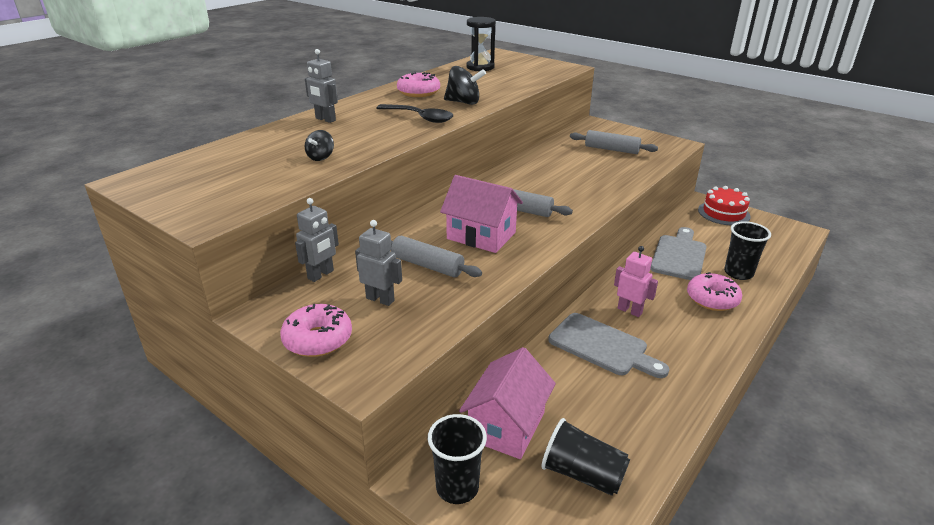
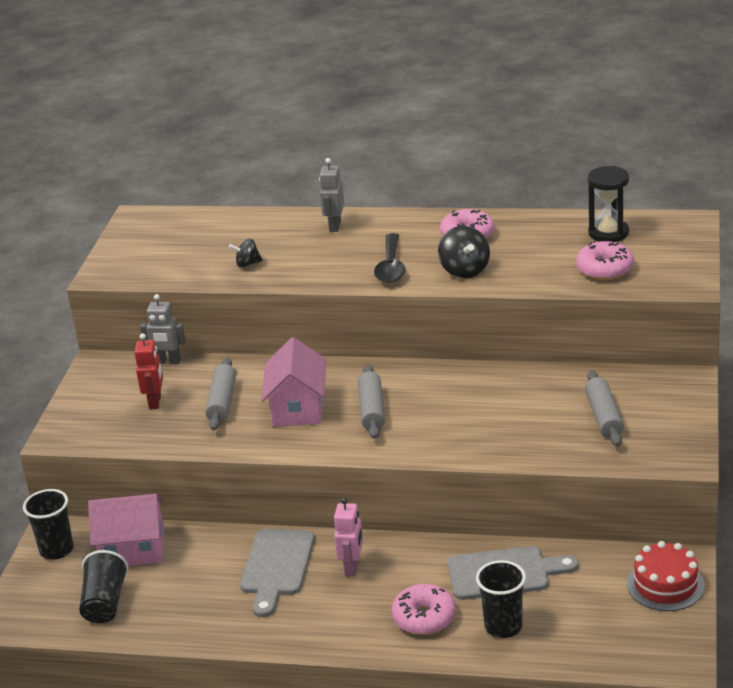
camera: 65 degrees right, 0 degrees up
pink donut [280,304,352,357] -> pink donut moved to [576,241,634,280]
grey robot [355,220,402,306] -> red robot [134,333,163,410]

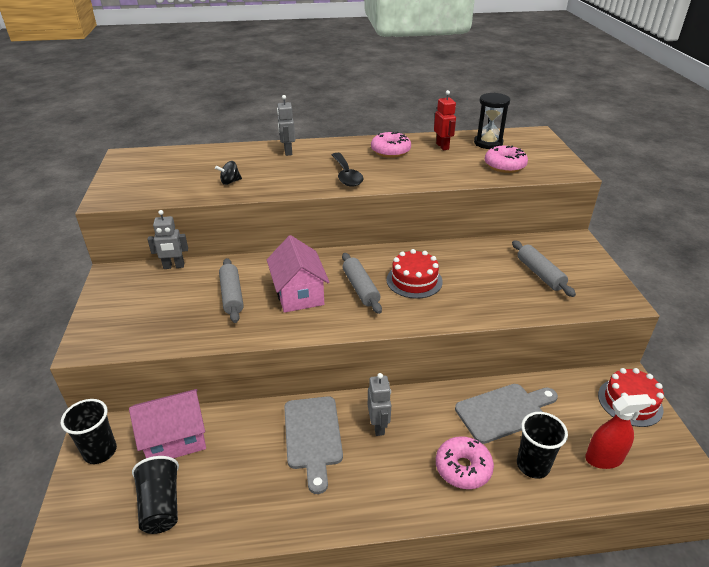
camera: 20 degrees left, 5 degrees up
red robot [134,333,163,410] -> red robot moved to [434,90,456,150]
pink robot [334,498,363,576] -> grey robot [368,373,391,436]
black spinning top [438,226,490,278] -> none
none -> red cake [386,249,443,299]
none -> red spray bottle [585,394,652,469]

